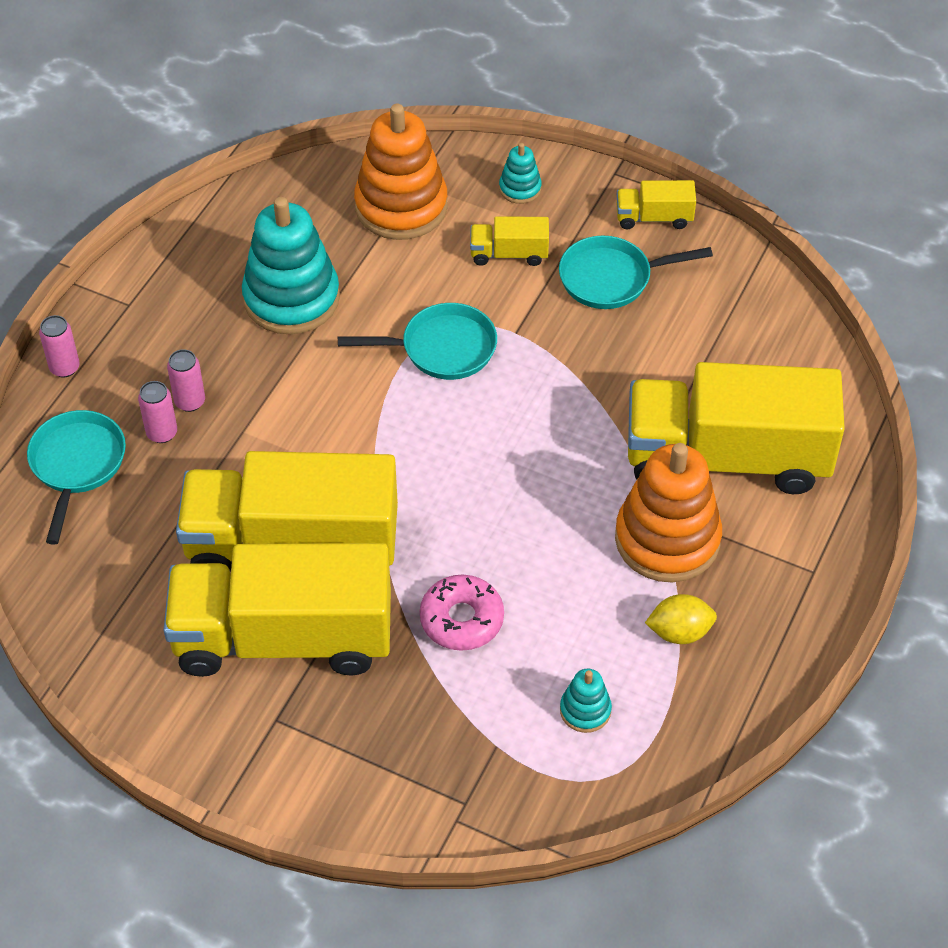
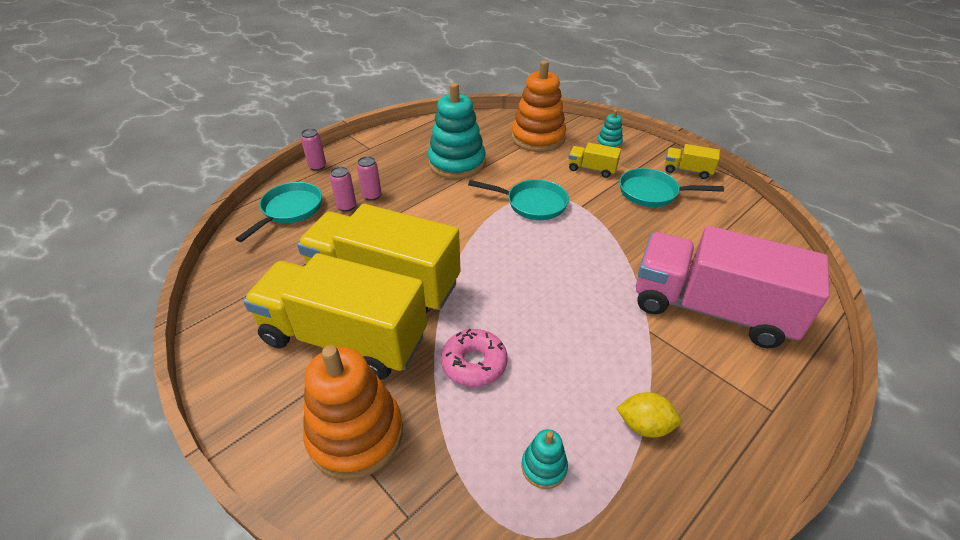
camera: 20 degrees right, 10 degrees down
orange stacking toy [615,443,722,582] -> orange stacking toy moved to [303,345,403,480]
yellow truck [628,362,845,494] -> pink truck [636,226,830,348]

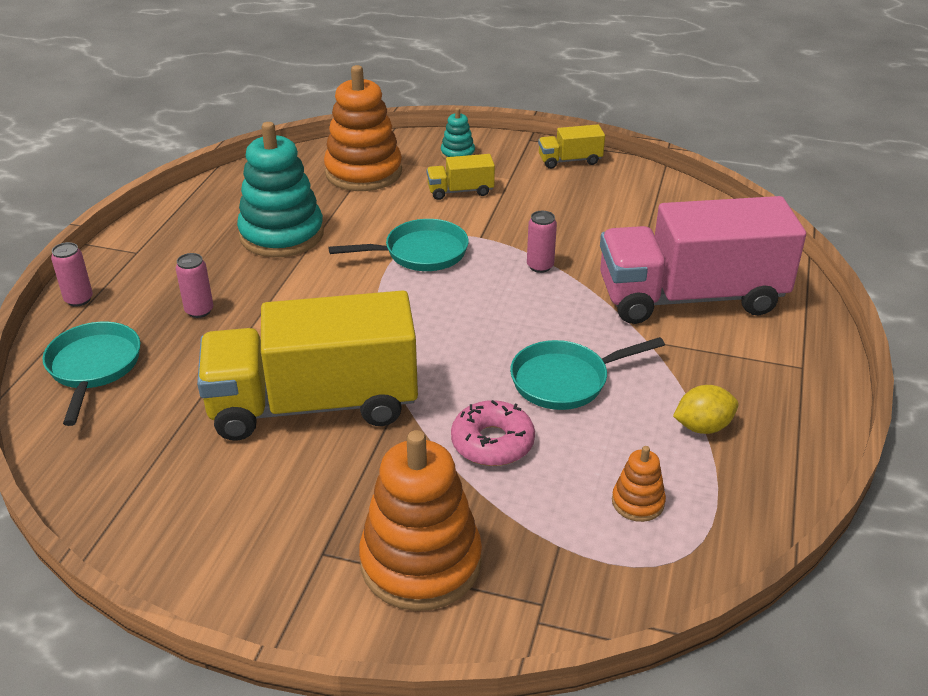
camera: 30 degrees left, 5 degrees down
yellow truck [243,253,427,380] -> none
pink can [330,167,356,212] -> pink can moved to [527,211,557,273]
turquoise stacking toy [522,429,568,489] -> orange stacking toy [612,446,666,522]
turquoise pan [619,168,724,207] -> turquoise pan moved to [510,337,665,410]

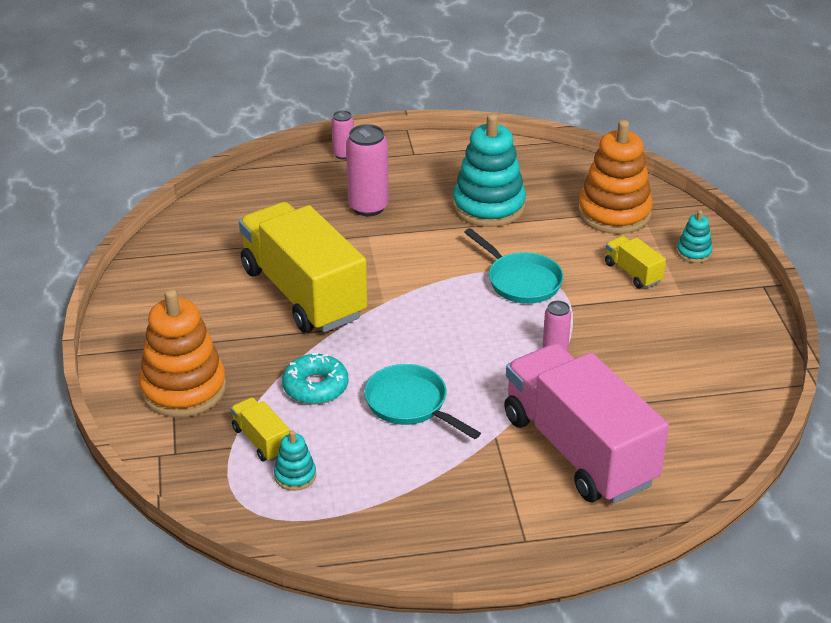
camera: 65 degrees right, 0 degrees up
turquoise pan [42,322,140,426] -> none
pink can [176,253,213,318] -> pink can [346,124,389,216], size x1.78
pink donut [451,400,535,466] -> turquoise donut [282,353,348,404]
yellow truck [538,124,605,169] -> yellow truck moved to [231,397,290,462]
orange stacking toy [612,446,666,522] -> turquoise stacking toy [274,430,316,491]
yellow lemon [673,385,739,434] -> none

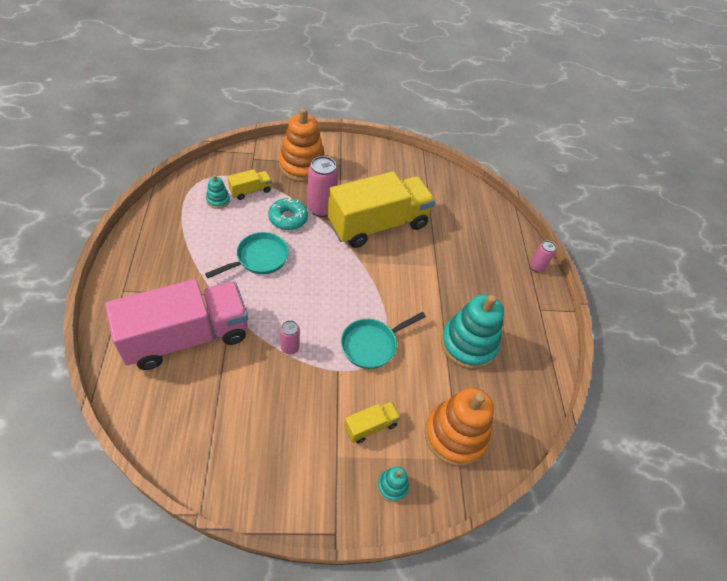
camera: 90 degrees right, 15 degrees up
pink can [346,124,389,216] -> pink can moved to [307,156,338,217]

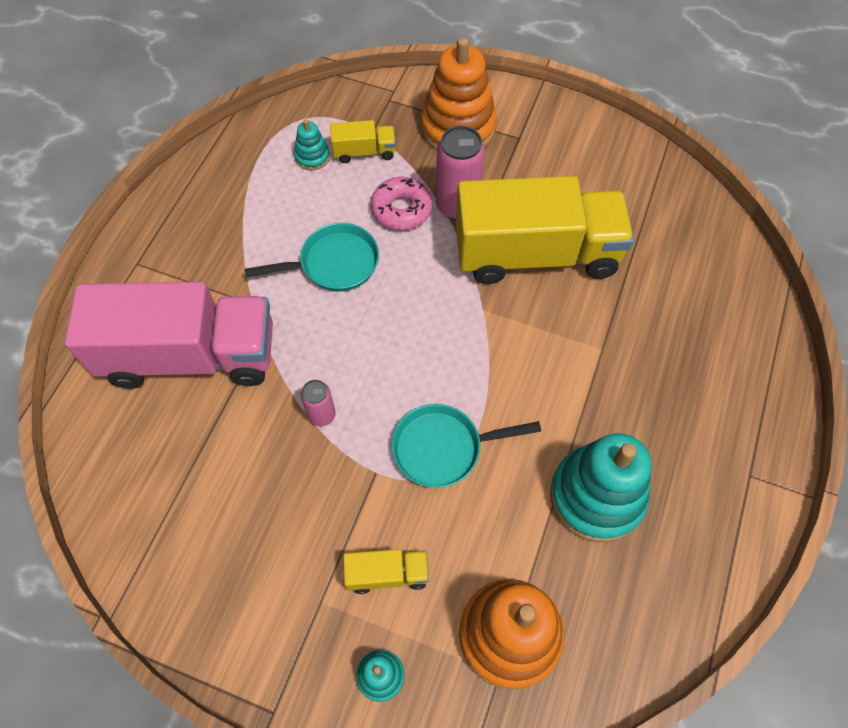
camera: 30 degrees right, 10 degrees up
turquoise donut [268,198,308,230] -> pink donut [371,177,432,230]
pink can [530,241,556,273] -> none

